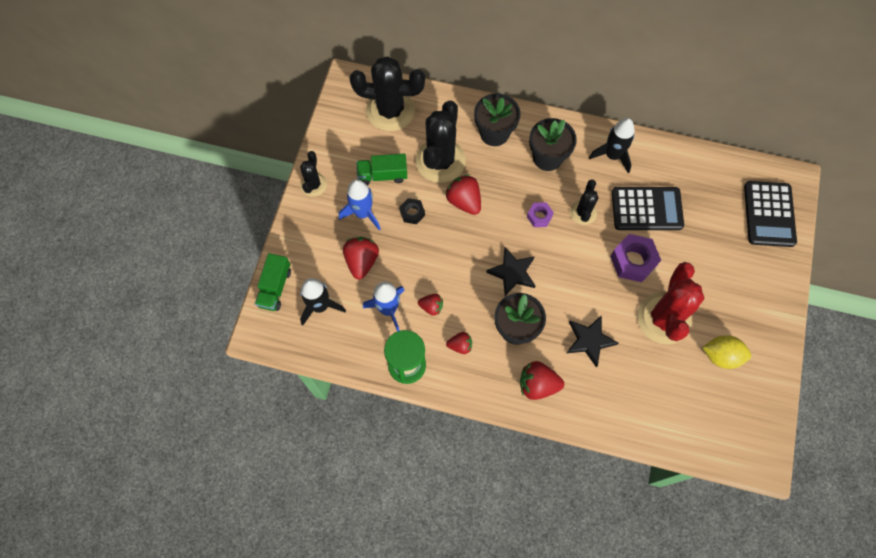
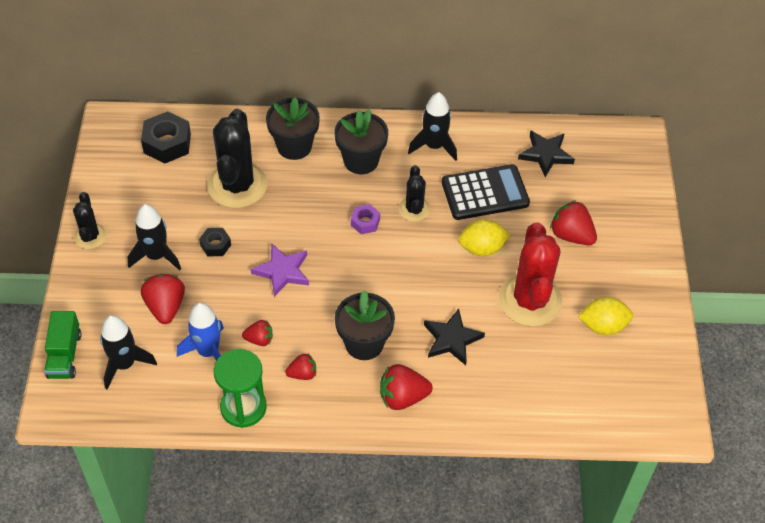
camera: 15 degrees left, 15 degrees down
blue rocket [339,179,381,230] -> black rocket [128,204,181,270]
black cactus [350,56,425,131] -> black nut [141,111,191,163]
green truck [356,154,407,185] -> none
red strawberry [445,174,481,215] -> red strawberry moved to [550,200,597,245]
black star [486,248,535,296] -> black star moved to [518,130,575,177]
purple nut [610,234,661,282] -> yellow lemon [458,219,511,256]
black calculator [744,181,797,247] -> none
none -> purple star [251,243,309,297]

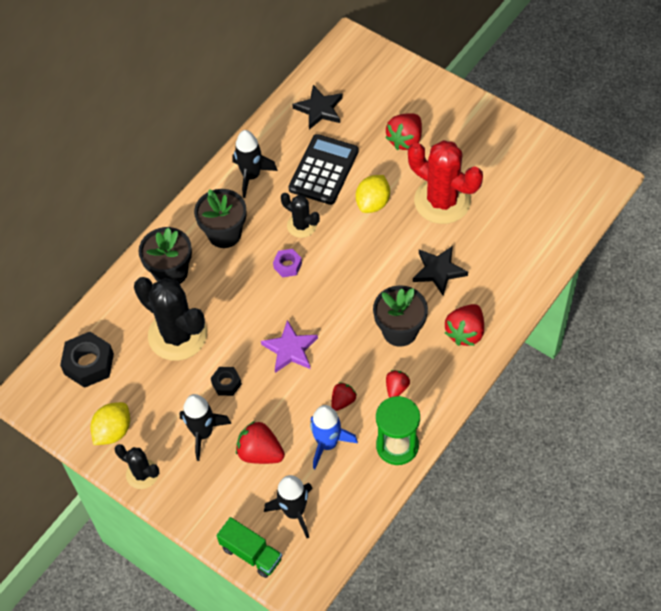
camera: 50 degrees left, 5 degrees up
red strawberry [550,200,597,245] -> red strawberry turned 45 degrees counterclockwise [385,113,422,150]
yellow lemon [578,297,633,335] -> yellow lemon moved to [90,402,130,445]

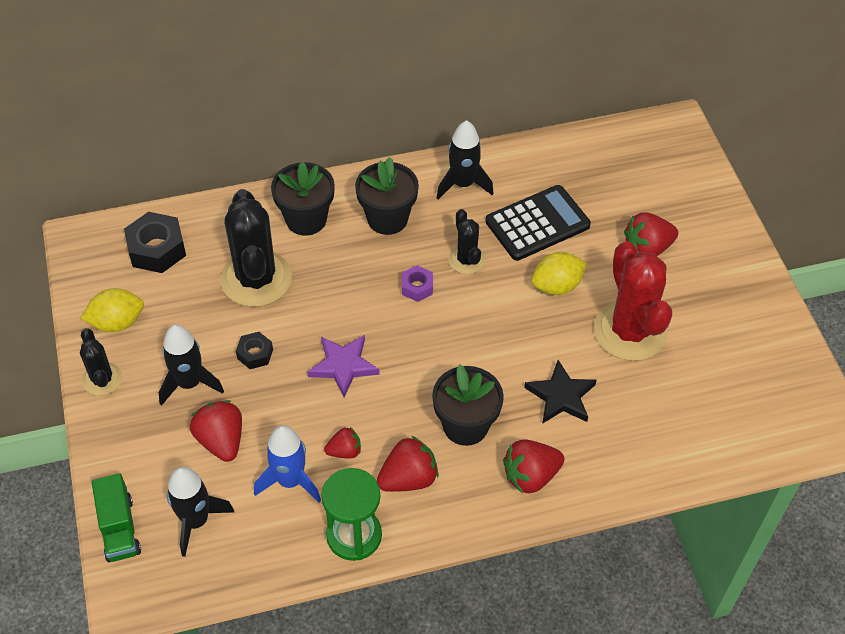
camera: 35 degrees right, 5 degrees down
black star [292,85,343,130] -> none
red strawberry [386,370,410,397] -> red strawberry [377,436,438,492], size x1.67

